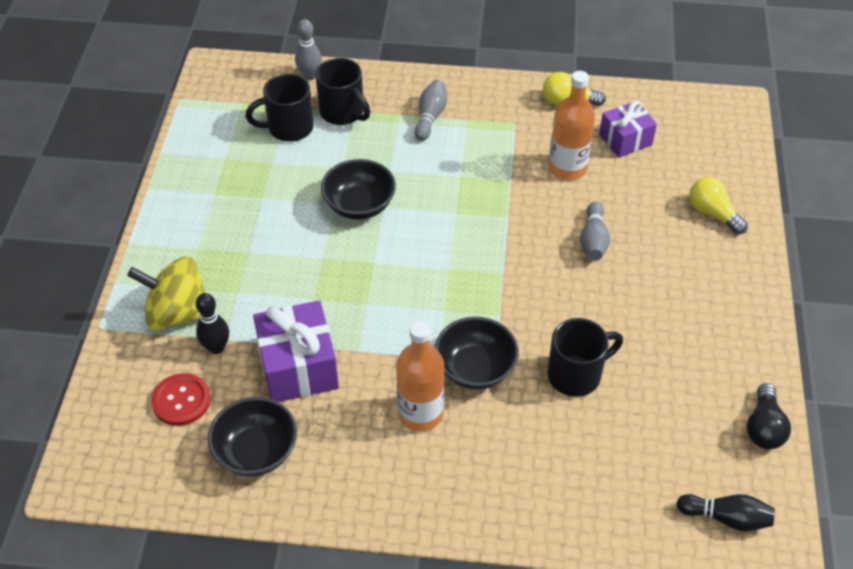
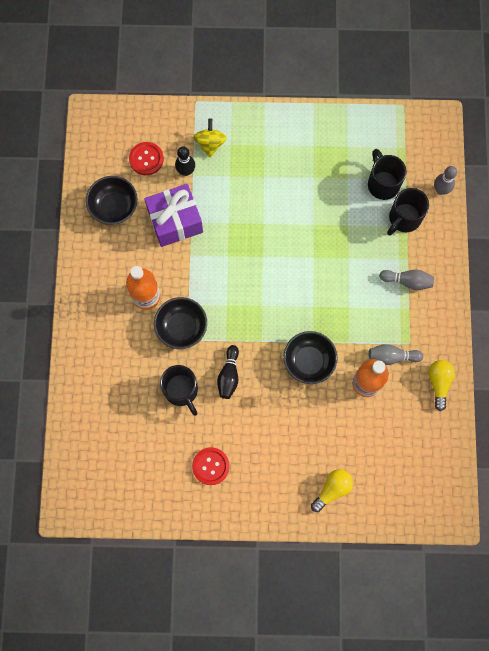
camera: 85 degrees right, 25 degrees up
yellow spinning top [127,256,206,331] -> yellow spinning top [193,118,227,158], size x0.65
black bowl [321,159,396,220] -> black bowl moved to [283,331,338,384]
grey bowling pin [580,202,610,261] -> grey bowling pin moved to [368,344,423,365]
purple gift [599,101,657,158] -> none
black bowling pin [677,494,775,531] -> black bowling pin moved to [217,345,239,399]
black light bulb [747,383,791,449] -> none
none -> red button [192,447,230,485]

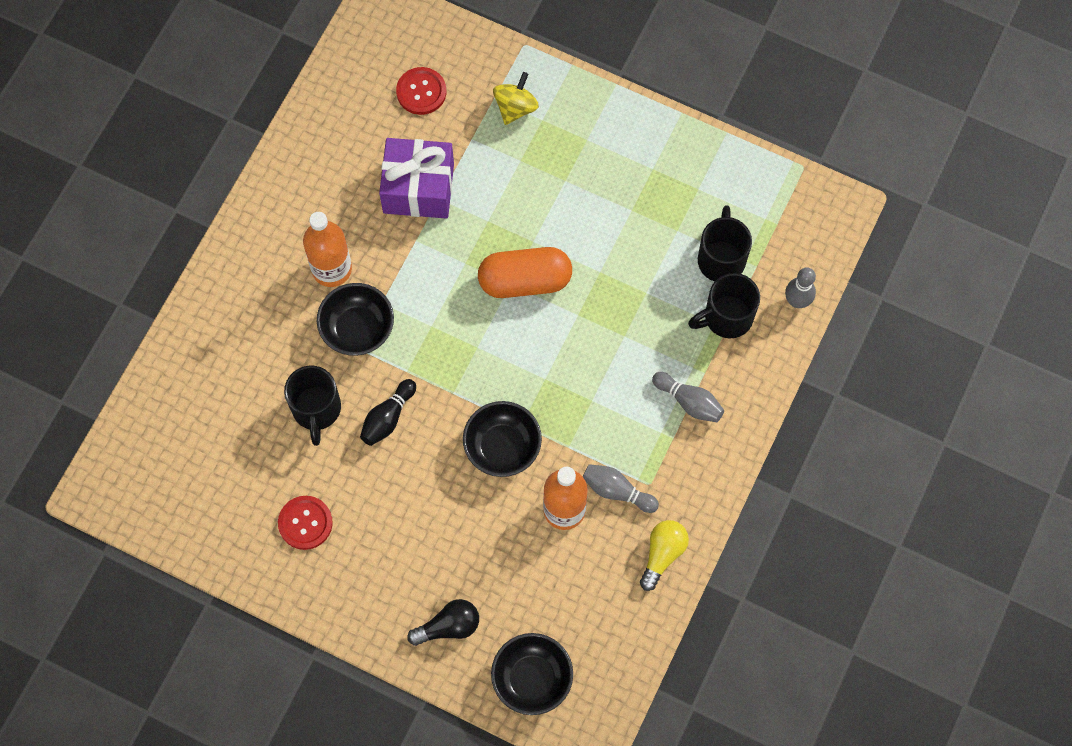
camera: 25 degrees right, 5 degrees down
black bowl [86,176,138,225] -> black bowl moved to [491,633,573,715]
black bowling pin [175,146,195,176] -> none
yellow light bulb [311,469,353,512] -> black light bulb [407,599,479,646]
none -> orange capsule [478,247,572,298]

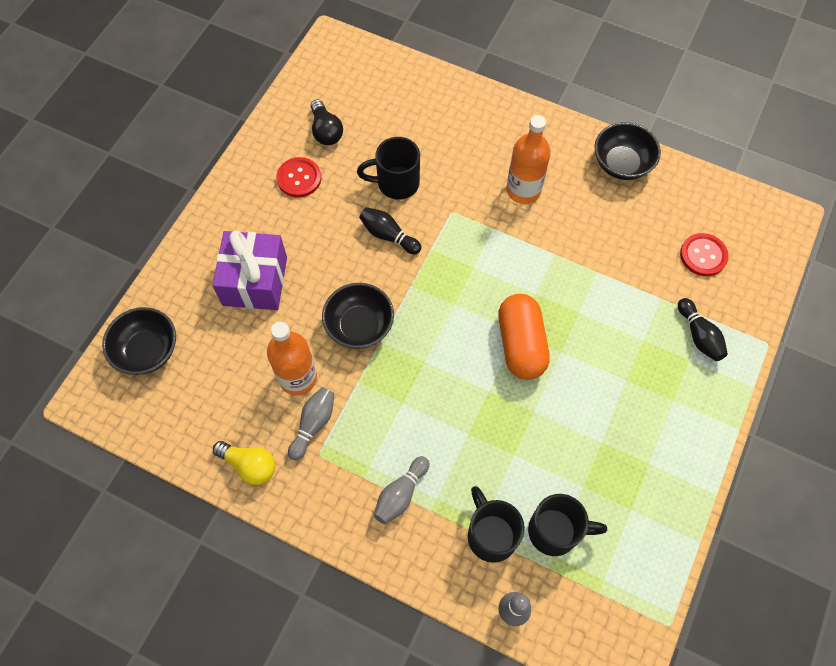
camera: 90 degrees right, 5 degrees down
black bowl [317,283,394,356] -> black bowl moved to [595,122,661,180]
purple gift [379,138,454,219] -> purple gift moved to [212,230,287,310]
black light bulb [407,599,479,646] -> black light bulb moved to [311,99,343,145]
yellow spinning top [493,72,539,125] -> black bowling pin [678,298,728,361]

